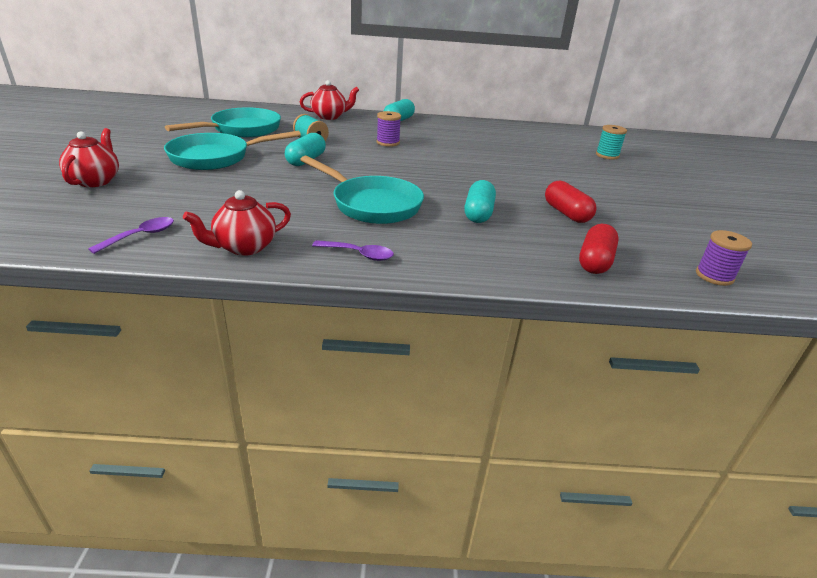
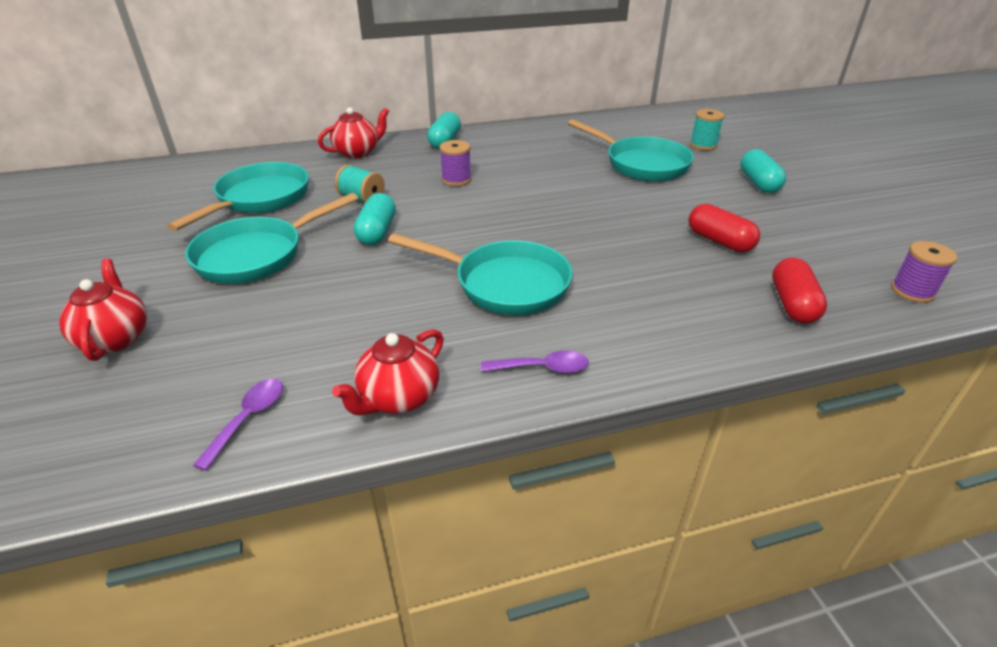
camera: 15 degrees left, 5 degrees up
turquoise capsule [464,180,496,223] -> turquoise capsule moved to [740,149,786,193]
none -> turquoise pan [568,119,694,181]

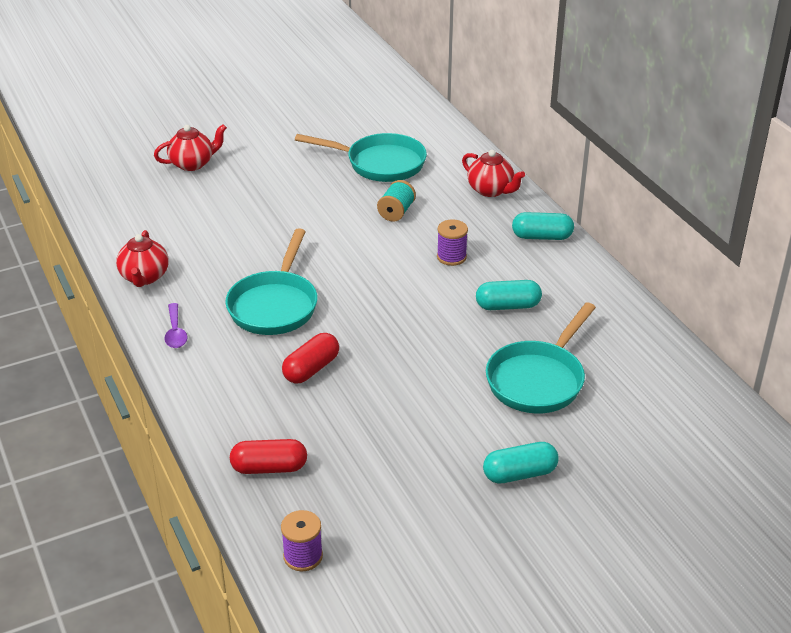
camera: 80 degrees right, 0 degrees up
turquoise pan [185,193,358,284] -> none
purple spoon [193,379,283,471] -> none
red teapot [332,329,444,415] -> red teapot turned 120 degrees counterclockwise [116,230,168,287]
turquoise capsule [354,193,396,245] -> turquoise capsule moved to [476,280,542,310]
red capsule [688,204,760,252] -> red capsule moved to [282,333,339,384]
turquoise spool [690,109,725,150] -> none

